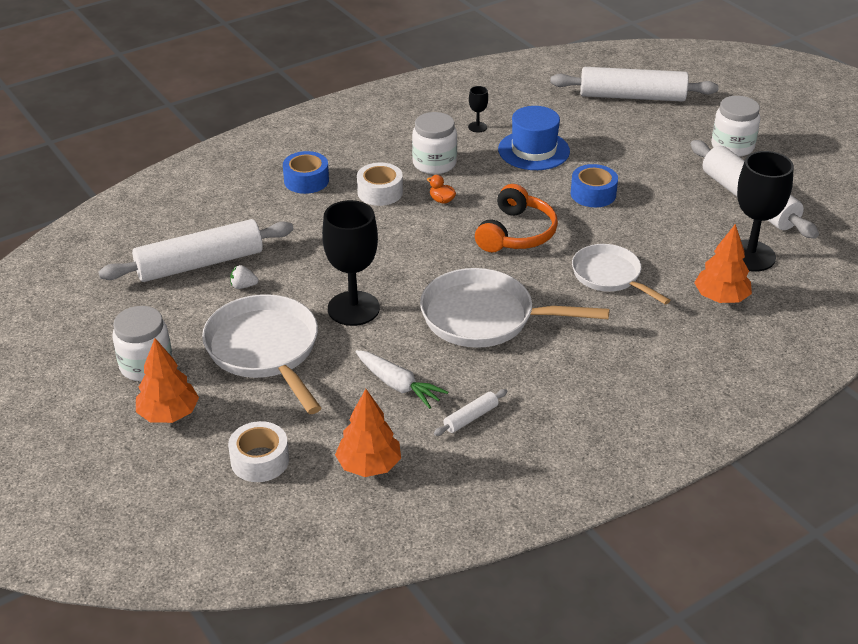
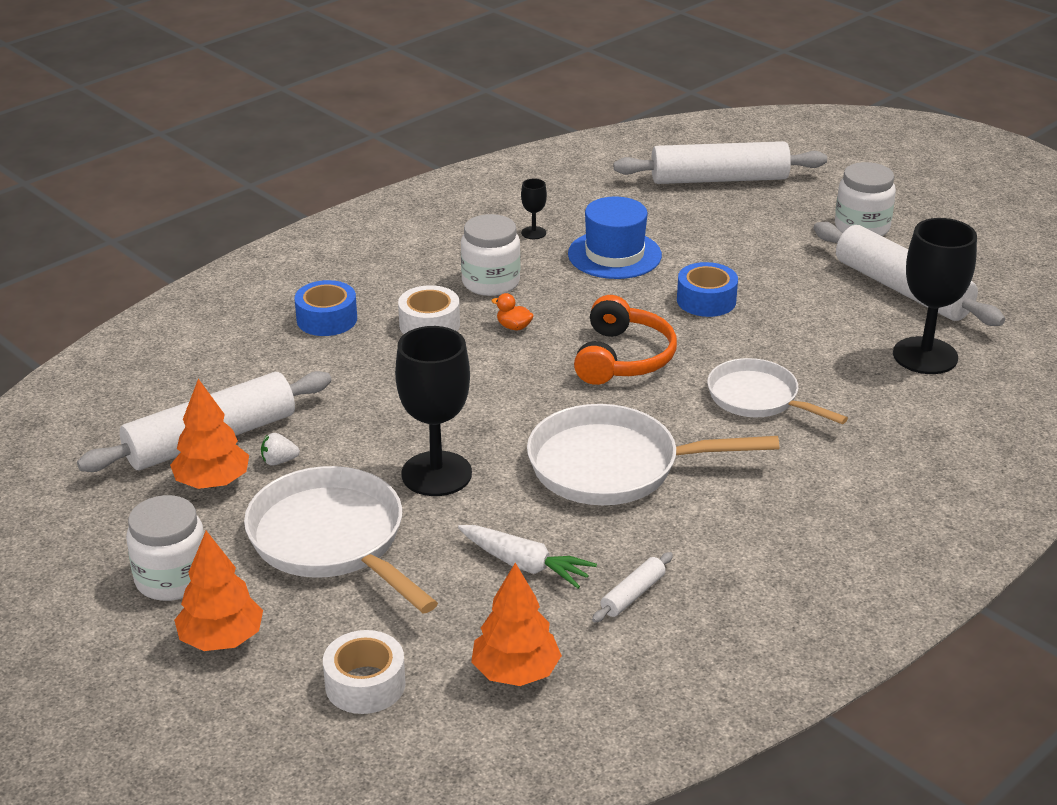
camera: 10 degrees left, 5 degrees down
orange tree [694,224,752,303] -> orange tree moved to [170,379,249,489]

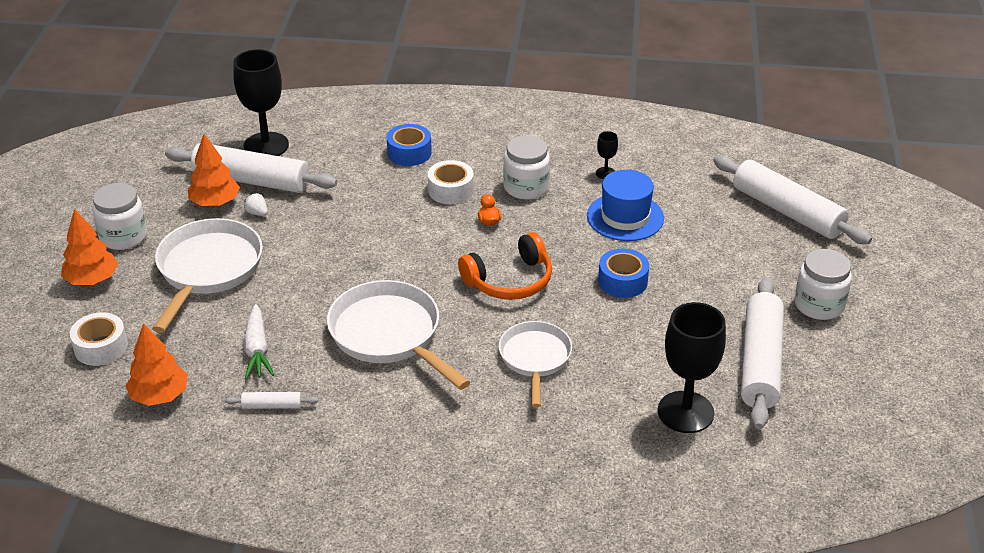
camera: 50 degrees right, 5 degrees up
black goblet [395,326,472,496] -> black goblet moved to [233,49,289,156]

